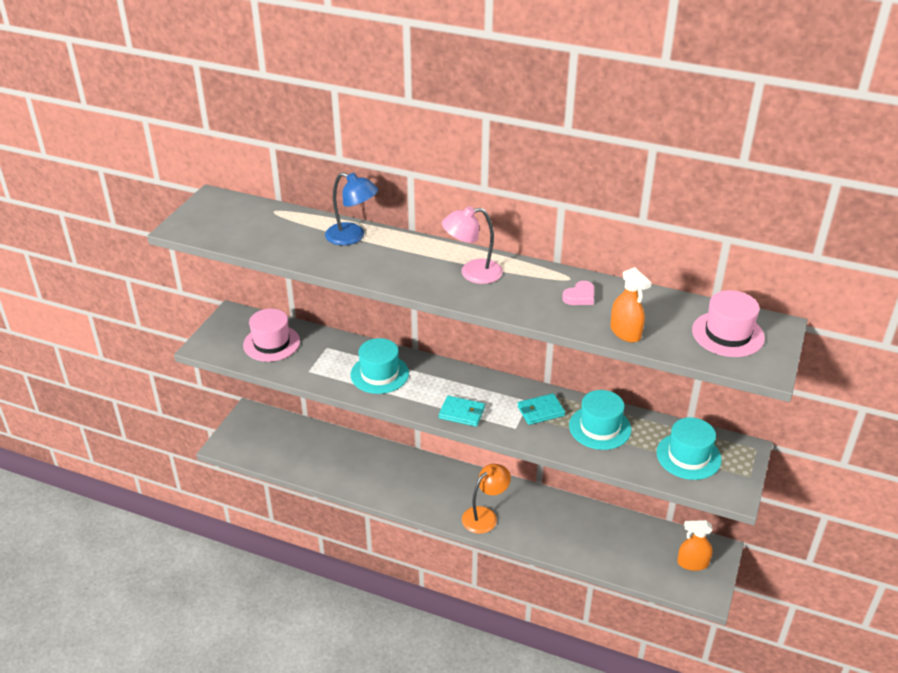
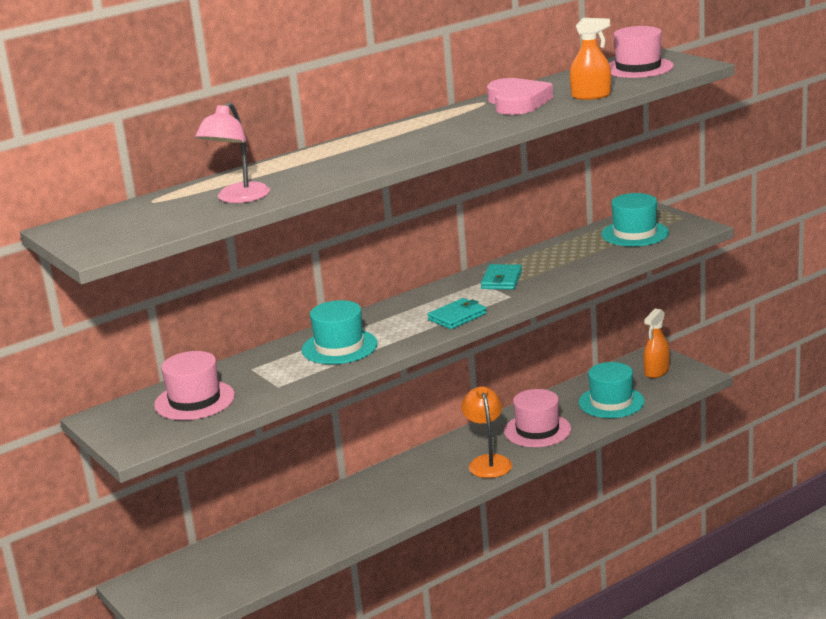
camera: 55 degrees left, 15 degrees down
blue lamp [325,172,378,245] -> none
pink lamp [442,206,503,284] -> pink lamp moved to [195,102,270,203]
pink heart [562,281,594,305] -> pink heart [487,78,553,115], size x1.92
turquoise hat [569,390,632,450] -> turquoise hat moved to [579,362,645,418]
none -> pink hat [504,389,571,447]

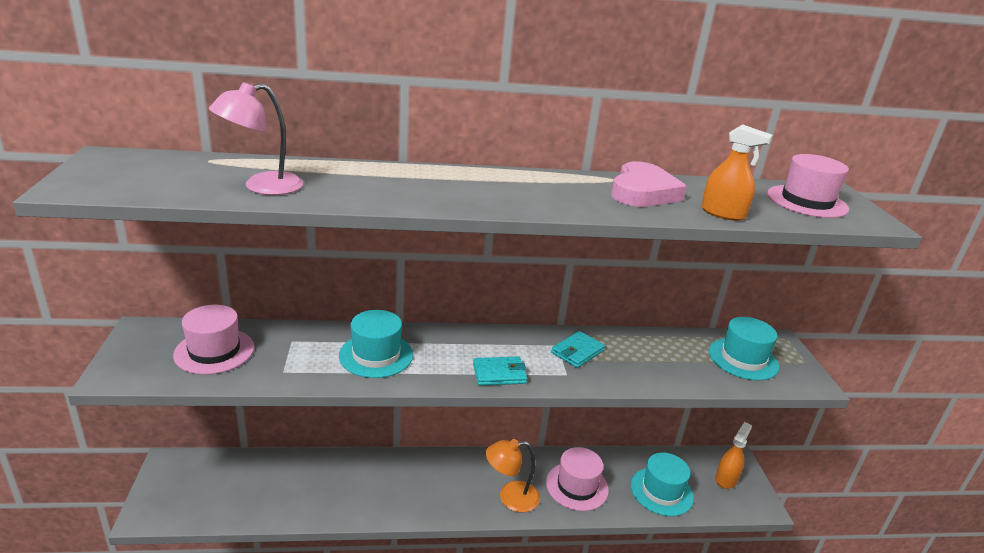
camera: 25 degrees right, 5 degrees up
orange lamp [461,386,512,478] -> orange lamp turned 120 degrees counterclockwise [486,439,540,512]
orange spray bottle [643,308,670,378] -> orange spray bottle turned 150 degrees clockwise [715,422,752,489]

